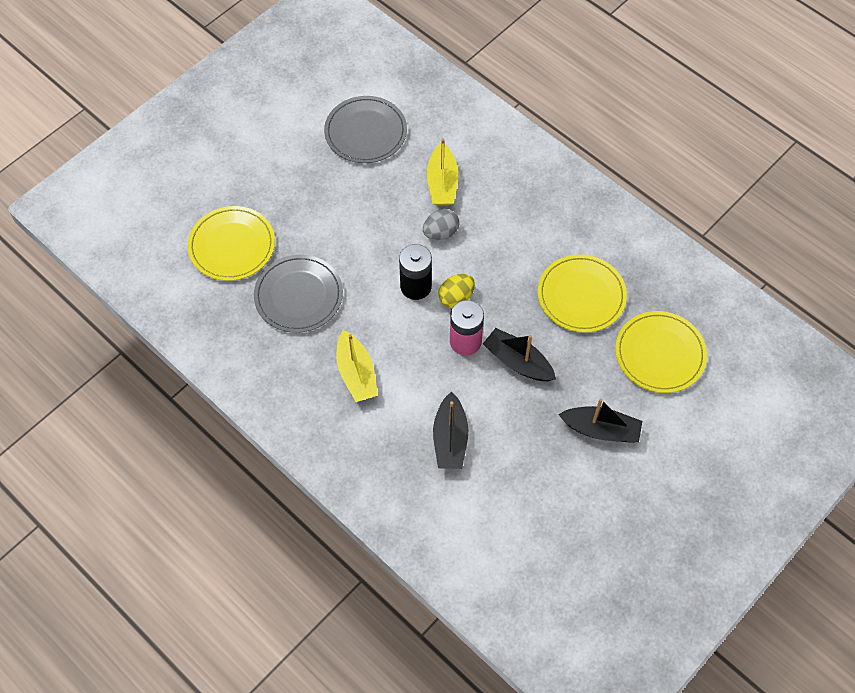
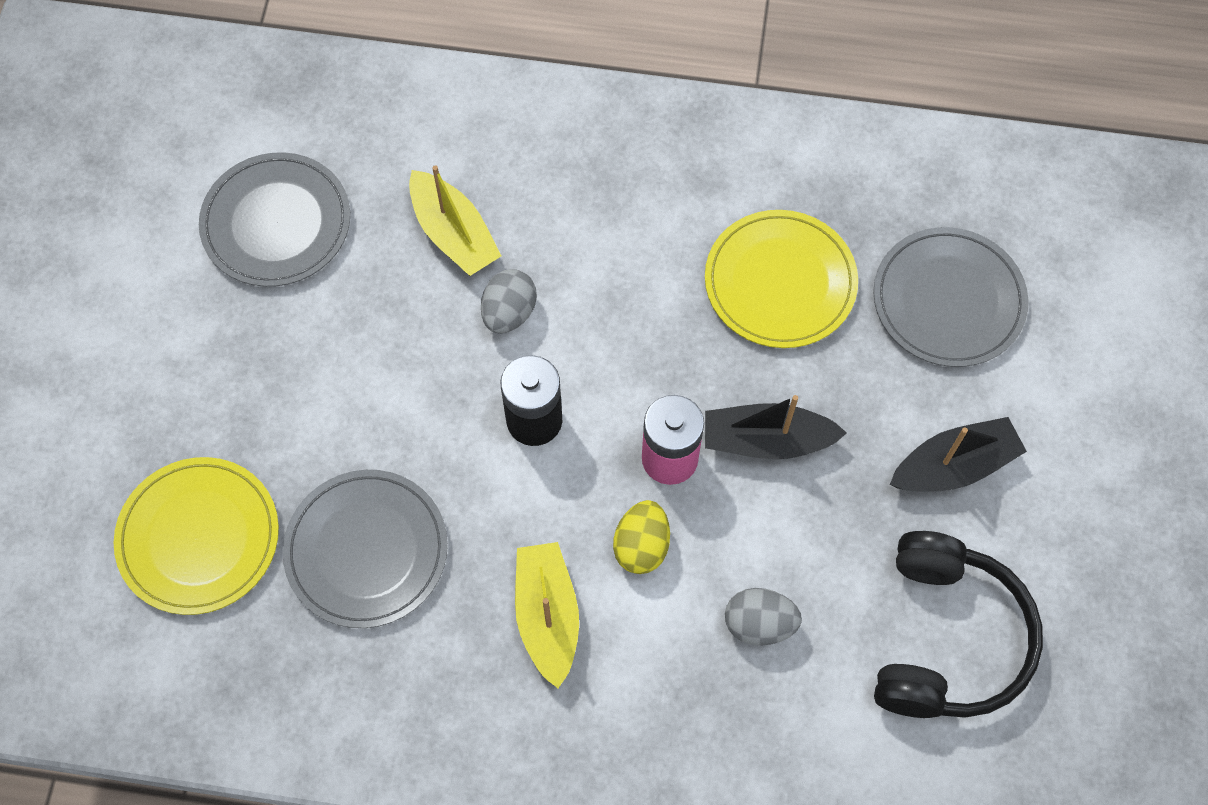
camera: 35 degrees left, 5 degrees up
yellow boat [336,330,378,402] -> yellow boat turned 135 degrees counterclockwise [515,542,579,688]
black boat [433,392,468,469] -> grey egg [725,588,802,646]
yellow egg [438,274,475,308] -> yellow egg moved to [613,500,670,574]
yellow plate [615,311,707,393] -> grey plate [873,227,1029,367]
none -> black headphones [874,531,1043,718]

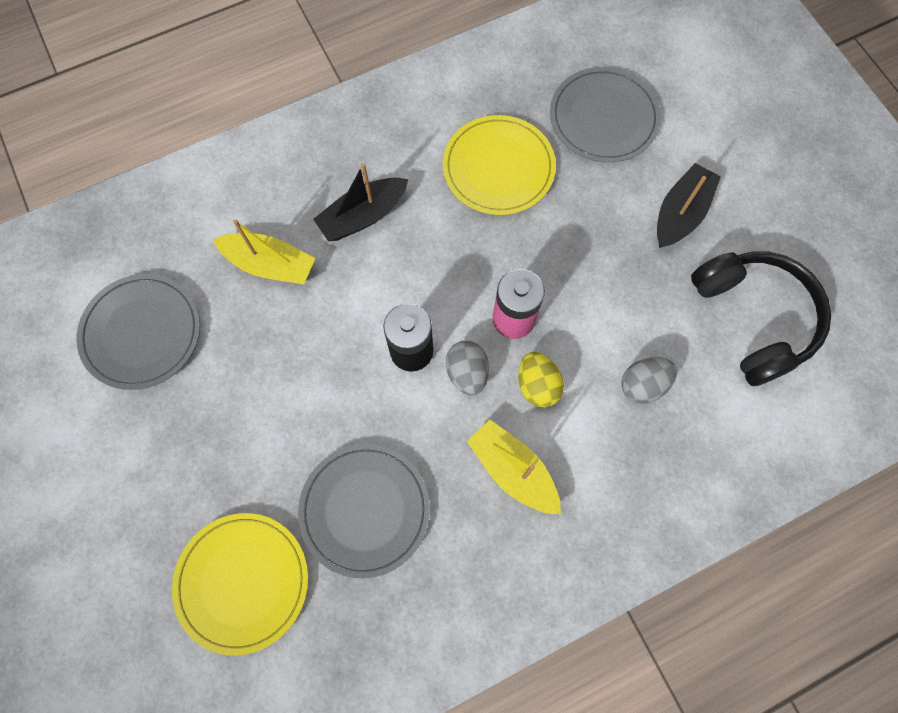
camera: 35 degrees left, 5 degrees up
grey egg [481,269,537,334] -> grey egg moved to [446,341,489,396]
black boat [705,395,847,460] -> black boat moved to [313,163,409,241]

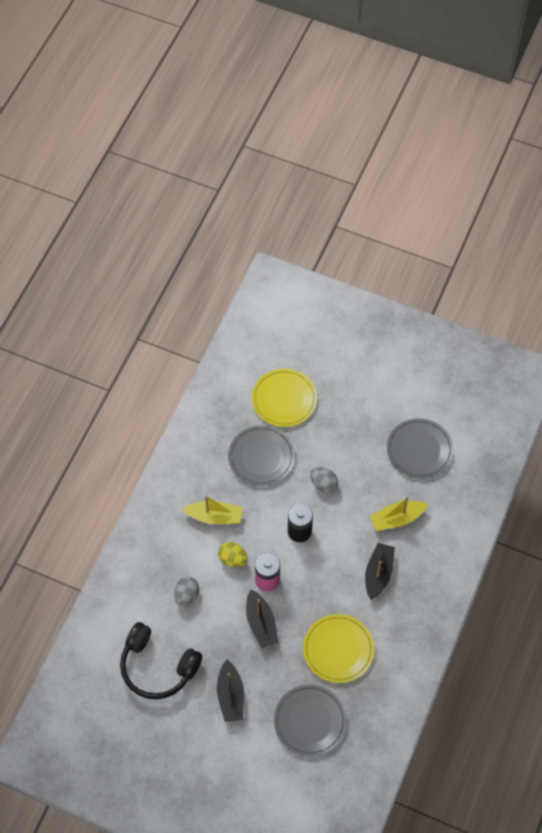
camera: 140 degrees right, 10 degrees down
grey egg [446,341,489,396] -> grey egg moved to [310,467,338,493]
none -> black boat [246,589,278,648]

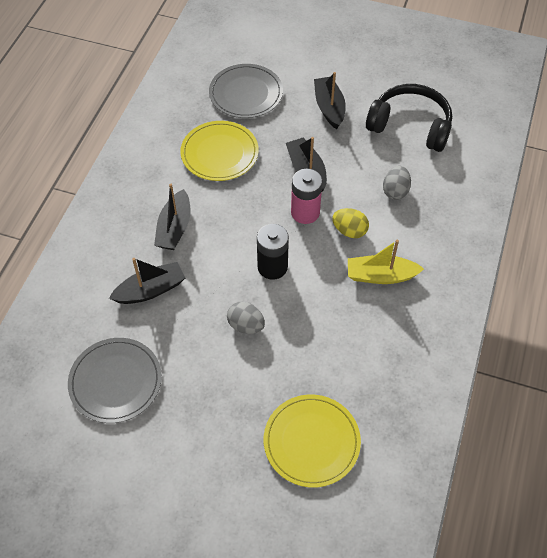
camera: 175 degrees right, 5 degrees down
grey plate [228,425,295,486] -> none
yellow boat [369,496,428,531] -> black boat [109,258,185,304]

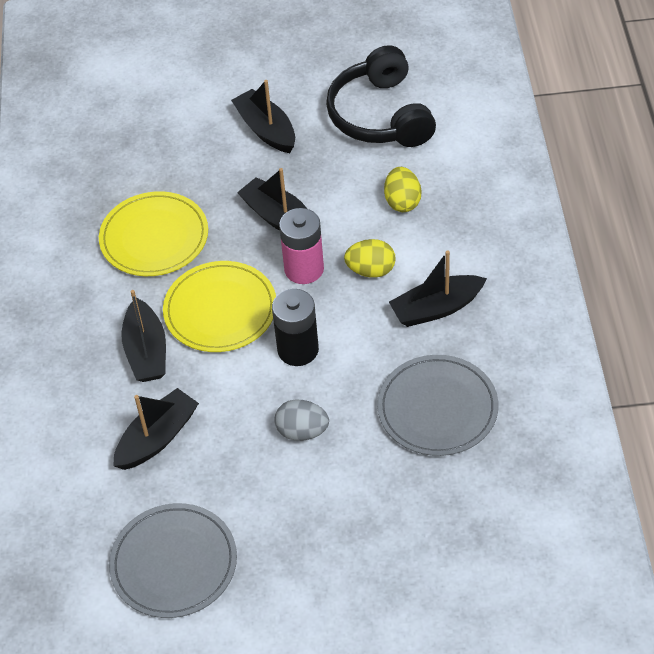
camera: 20 degrees left, 5 degrees down
grey plate [209,64,283,118] -> grey plate moved to [377,355,498,456]
yellow plate [264,395,361,488] -> yellow plate moved to [163,261,276,352]
yellow boat [348,240,424,284] -> black boat [389,251,487,327]
black headphones [366,84,452,152] -> black headphones turned 105 degrees counterclockwise [326,45,436,147]
grey egg [383,166,411,200] -> yellow egg [384,167,421,212]

